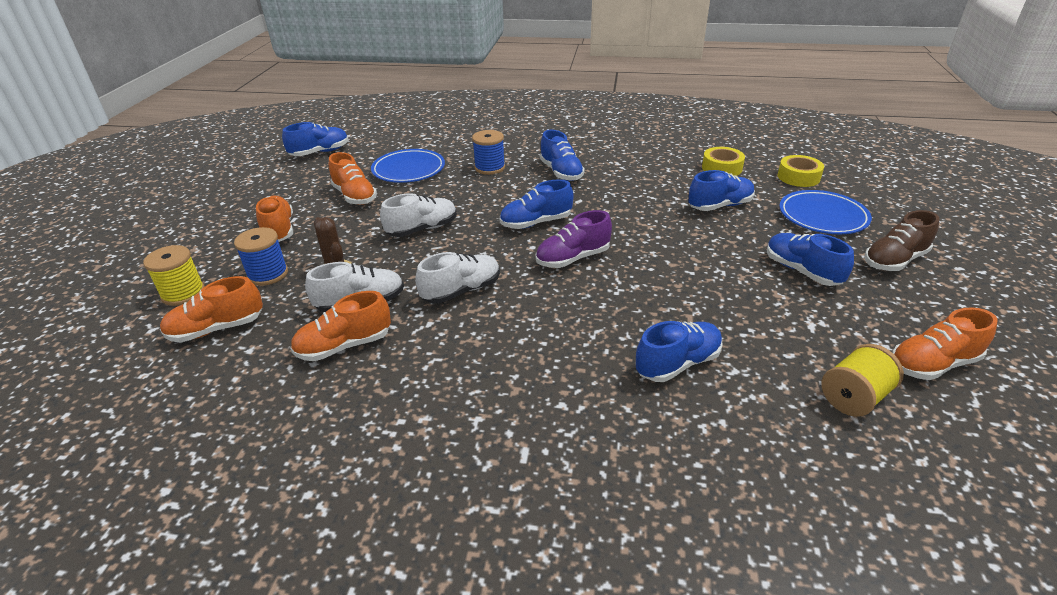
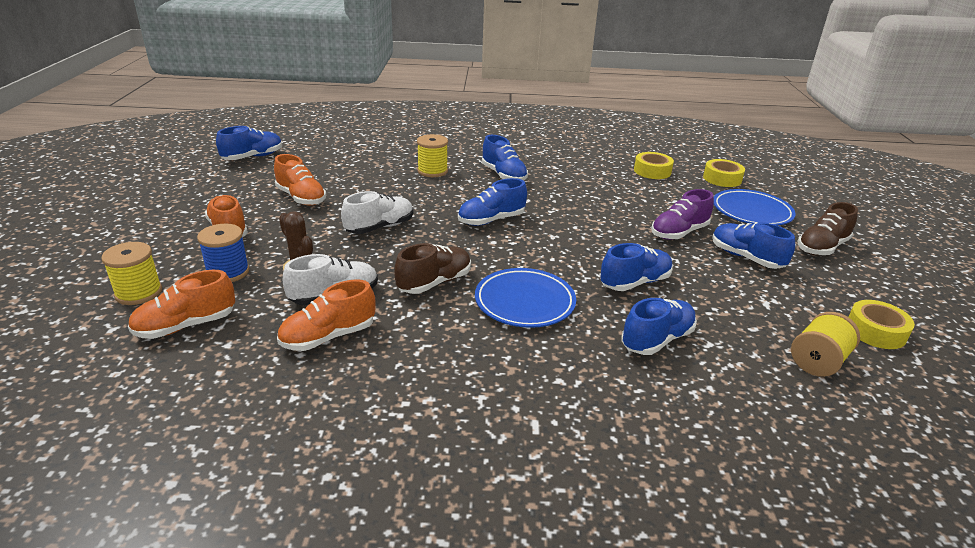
camera: 10 degrees left, 5 degrees down
blue plate [371,149,445,183] -> blue plate moved to [475,268,576,328]
white shoe [415,252,500,304] -> brown shoe [394,243,471,294]
blue spool [472,130,505,175] -> yellow spool [417,134,448,177]
purple shoe [536,210,612,268] -> purple shoe moved to [651,189,714,240]
blue shoe [688,170,755,211] -> blue shoe moved to [600,243,673,291]
orange shoe [892,307,998,380] -> yellow tape [849,300,915,349]

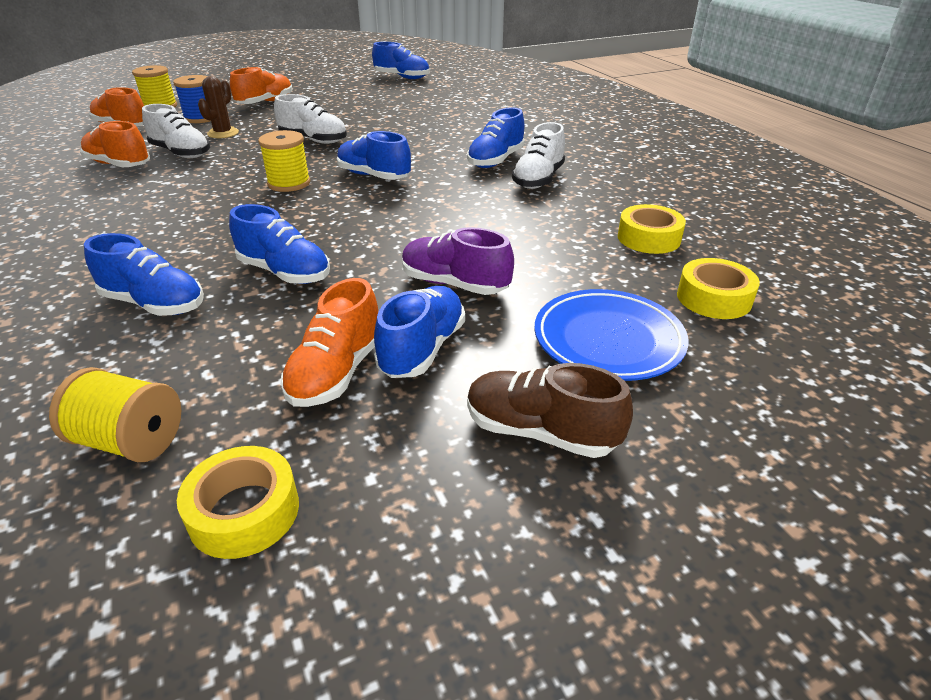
camera: 65 degrees right, 5 degrees up
orange shoe [274,154,326,206] -> orange shoe moved to [280,278,378,407]
brown shoe [394,243,471,294] -> none
yellow spool [417,134,448,177] -> yellow spool moved to [258,130,310,192]
blue plate [475,268,576,328] -> none
none -> white shoe [512,122,565,189]

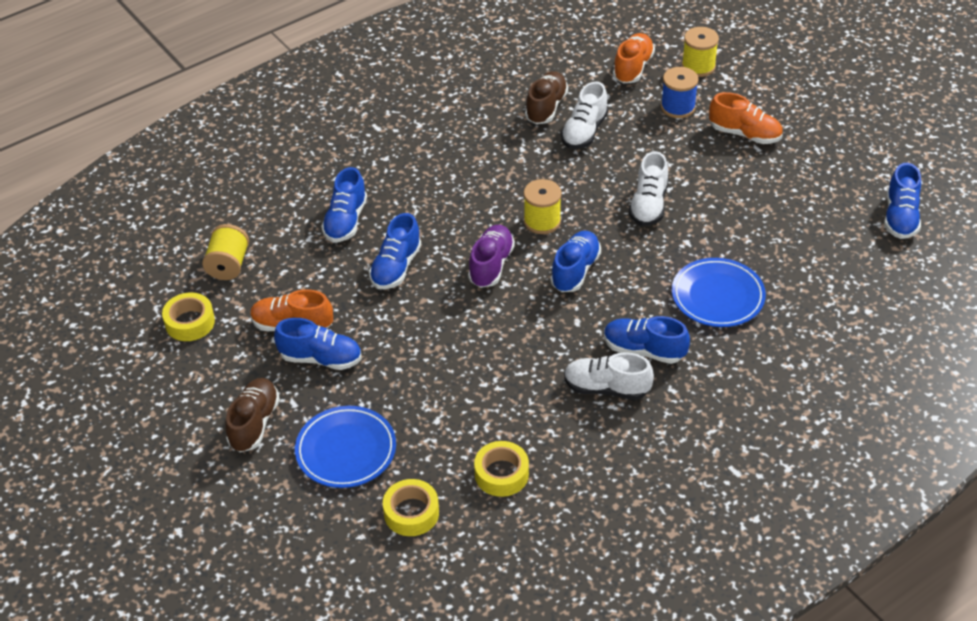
camera: 80 degrees right, 10 degrees up
orange shoe [80,121,150,167] -> brown shoe [525,71,568,124]
brown cactus [198,76,239,138] -> none
purple shoe [402,227,514,295] -> purple shoe moved to [468,225,515,288]
none -> blue plate [672,258,766,327]

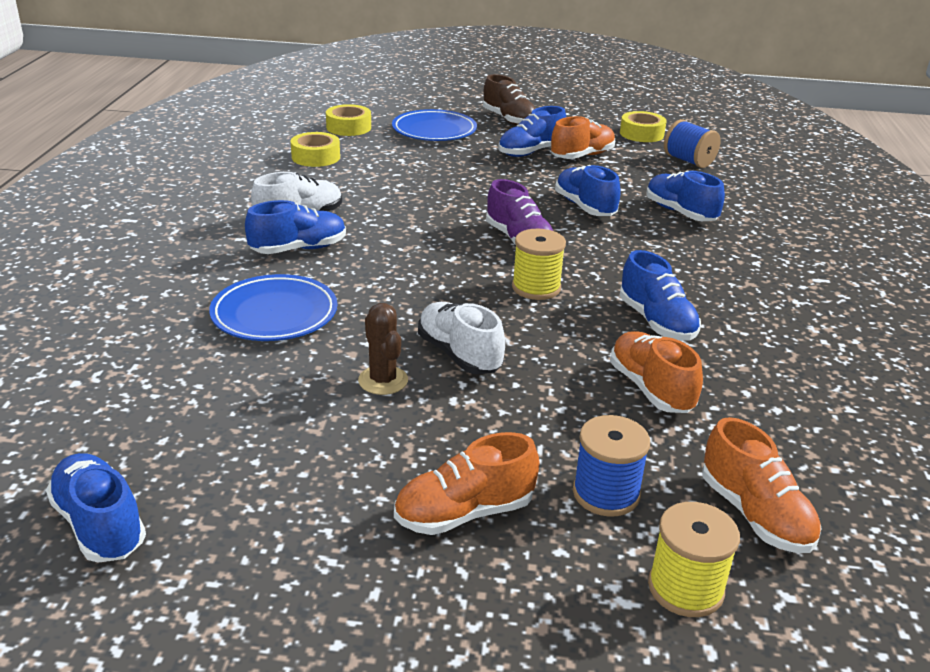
camera: 130 degrees right, 15 degrees down
yellow spool [202,224,249,280] -> blue spool [664,119,721,168]
brown shoe [525,71,568,124] -> none
blue shoe [550,230,601,292] -> blue shoe moved to [619,250,701,341]
white shoe [561,81,608,149] -> orange shoe [610,331,703,413]
none -> brown cactus [358,303,408,395]

